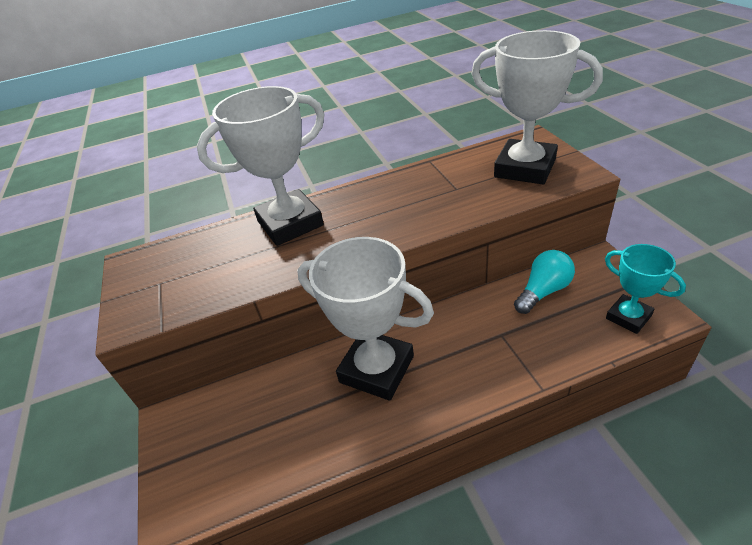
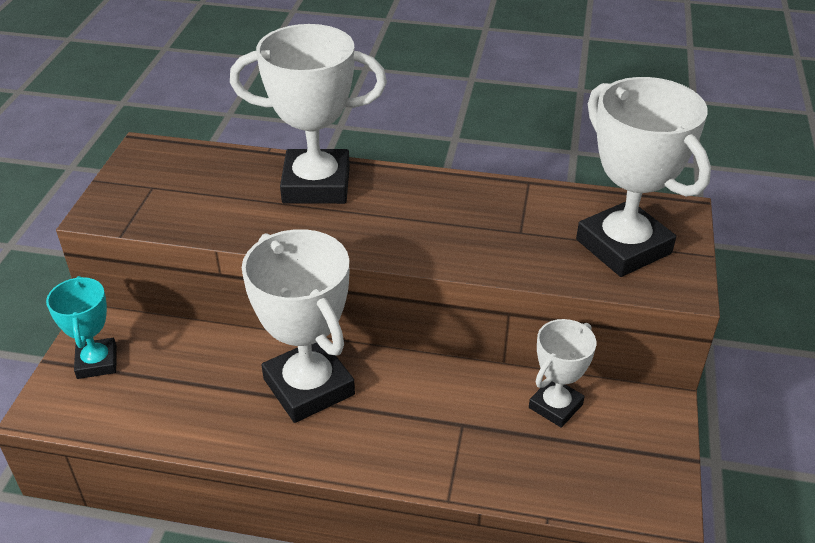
camera: 25 degrees right, 0 degrees up
turquoise light bulb [514,250,575,314] -> white trophy [529,319,596,428]
turquoise trophy [605,244,686,334] -> turquoise trophy moved to [46,276,117,379]

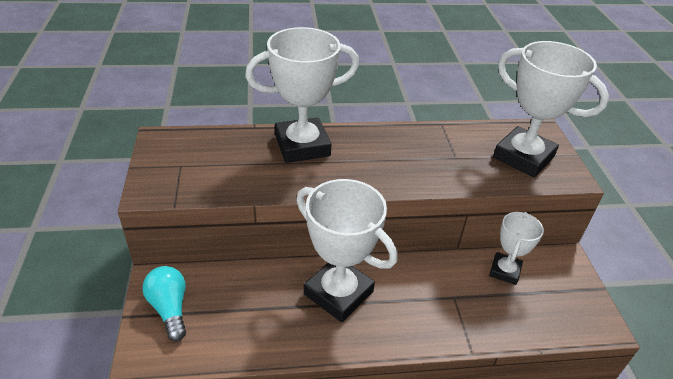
camera: 20 degrees left, 0 degrees up
turquoise trophy [46,276,117,379] -> turquoise light bulb [142,266,186,342]

